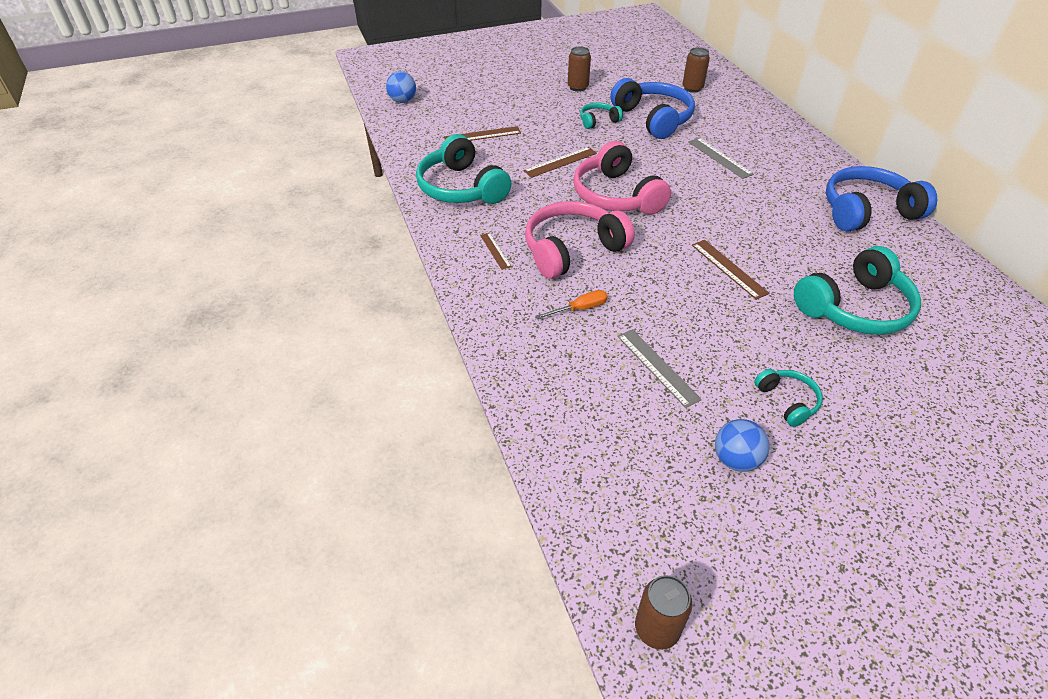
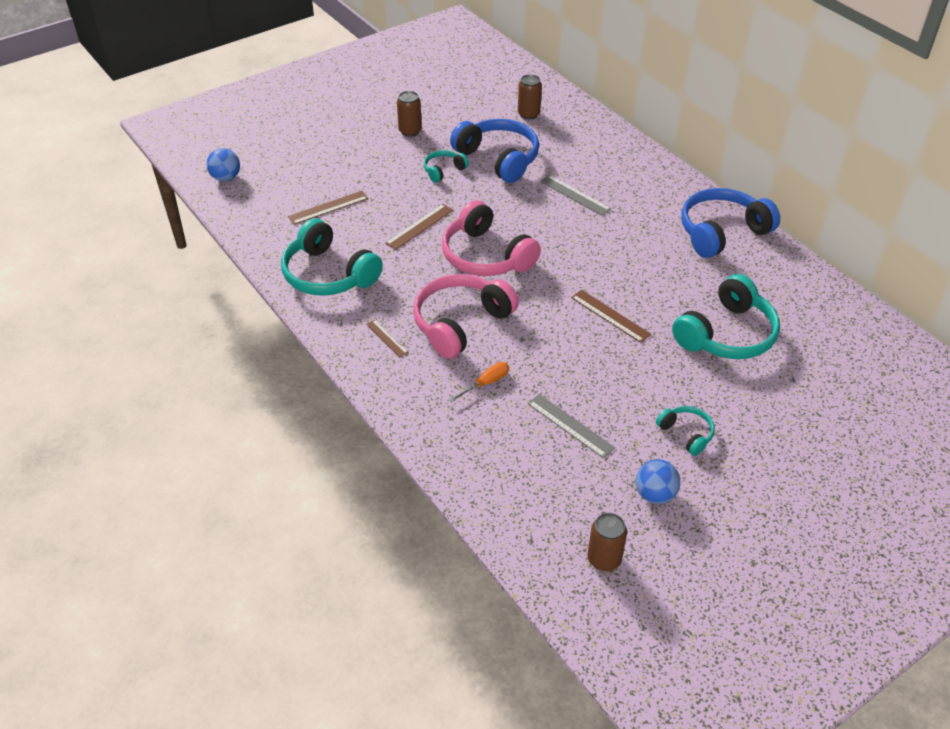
camera: 15 degrees left, 0 degrees up
brown can [635,575,692,650] -> brown can moved to [588,513,627,571]

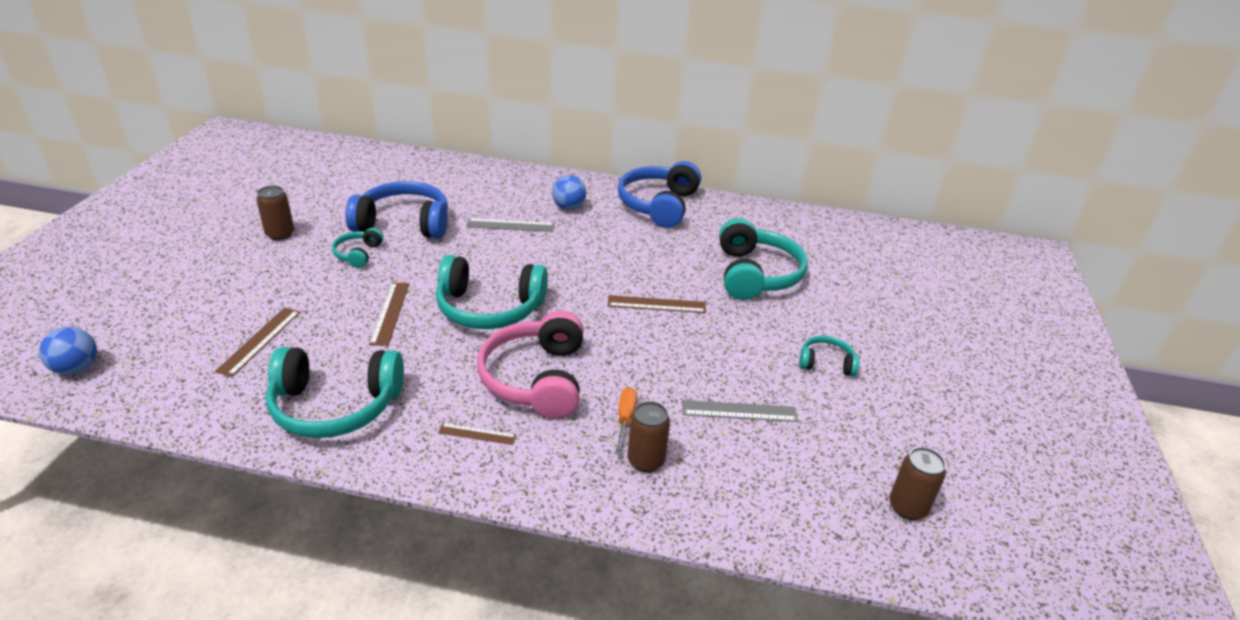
camera: 45 degrees left, 10 degrees down
pink headphones [442,200,541,276] -> turquoise headphones [436,255,548,329]
brown can [518,74,542,120] -> brown can moved to [627,401,670,472]
blue ball [636,459,680,504] -> blue ball moved to [552,175,586,210]

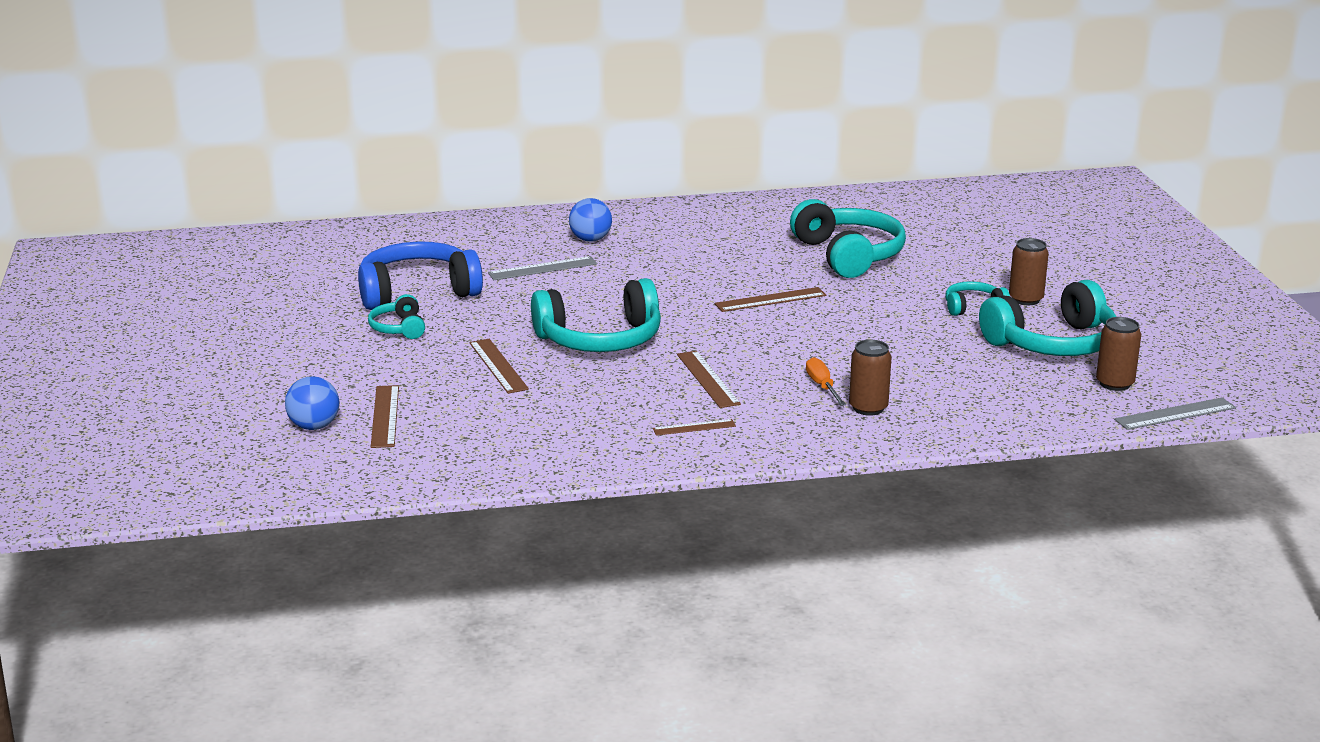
camera: 20 degrees left, 10 degrees down
blue ball [39,327,97,375] -> blue ball moved to [285,376,339,430]
brown can [256,186,294,240] -> brown can moved to [1009,238,1049,305]
turquoise headphones [266,347,404,438] -> turquoise headphones moved to [979,280,1116,356]
pink headphones [477,310,584,419] -> brown ruler [677,351,741,408]
blue headphones [618,161,701,228] -> none
grey ruler [682,400,798,422] -> grey ruler moved to [1114,397,1236,430]

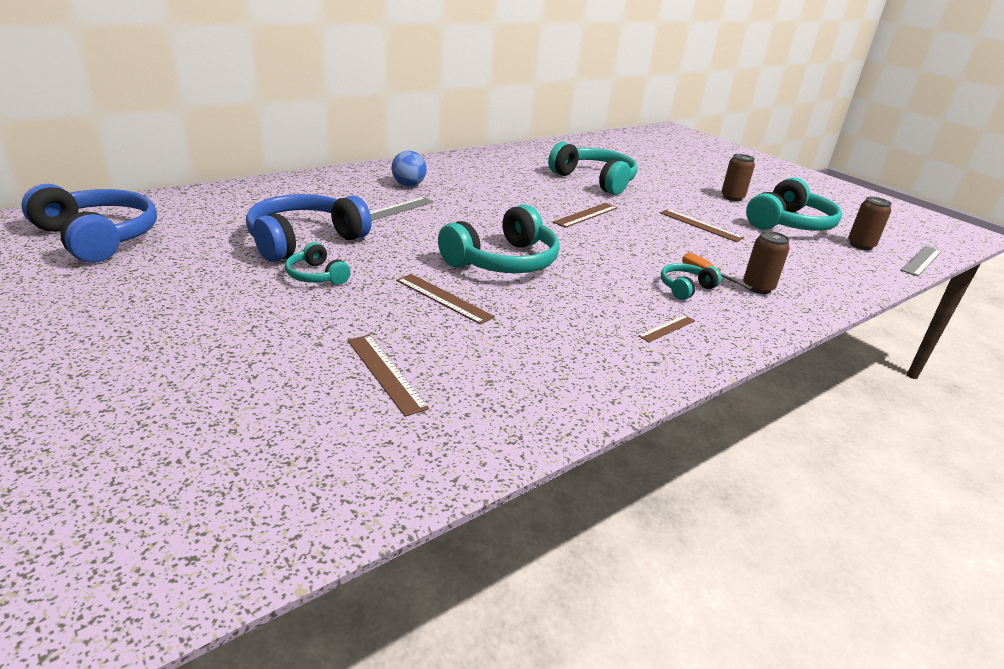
camera: 30 degrees left, 5 degrees up
blue ball [285,376,339,430] -> none
brown ruler [677,351,741,408] -> brown ruler moved to [660,209,744,242]
turquoise headphones [945,281,1010,316] -> turquoise headphones moved to [661,263,722,300]
none -> blue headphones [21,184,157,263]

